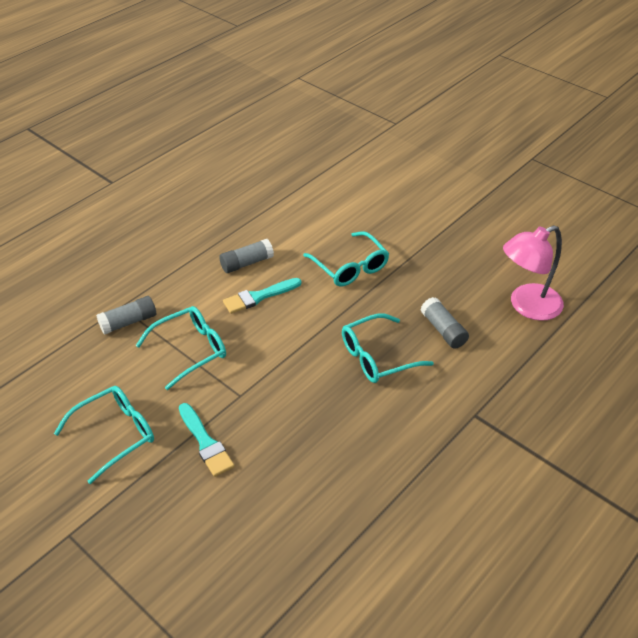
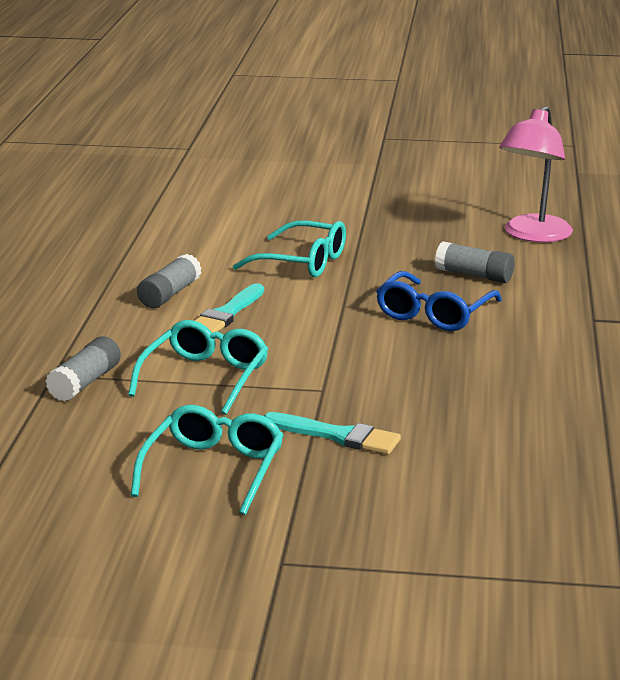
camera: 35 degrees left, 20 degrees down
turquoise glasses [342,314,434,383] -> blue glasses [376,271,502,331]

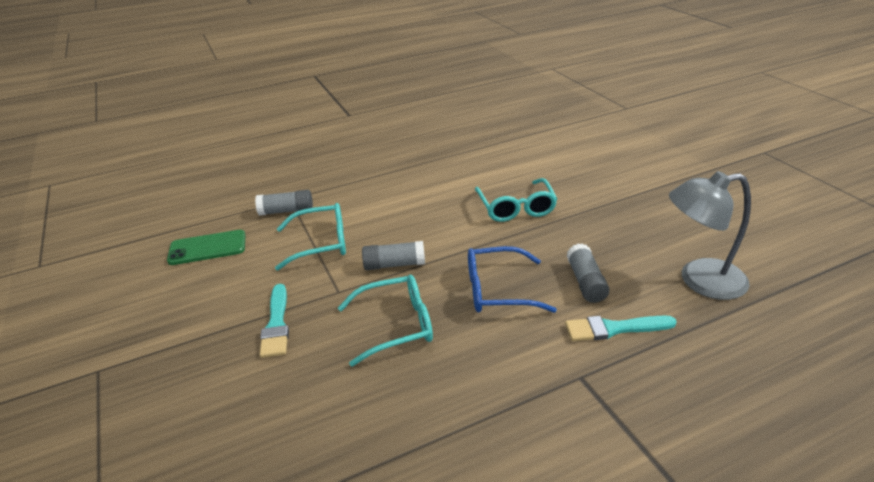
camera: 60 degrees right, 10 degrees up
turquoise glasses [131,405,283,515] -> turquoise glasses moved to [338,275,433,367]
grey glue stick [137,254,201,308] -> grey glue stick moved to [362,241,425,270]
turquoise brush [195,283,264,333] -> turquoise brush moved to [565,315,677,341]
pink lamp [499,106,573,242] -> grey lamp [669,171,751,300]
none -> green phone [167,230,246,265]

